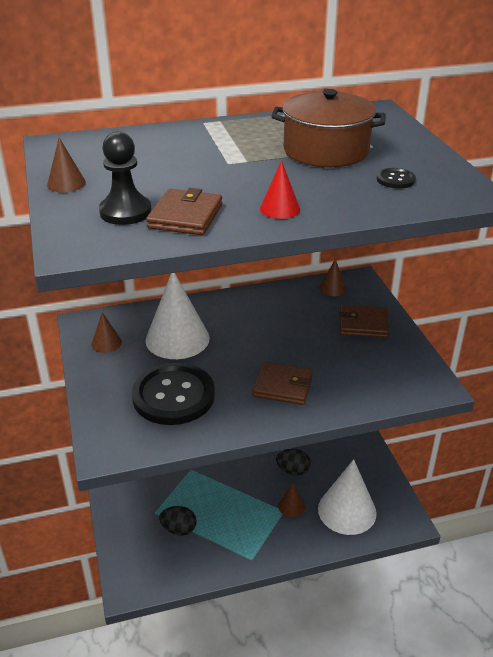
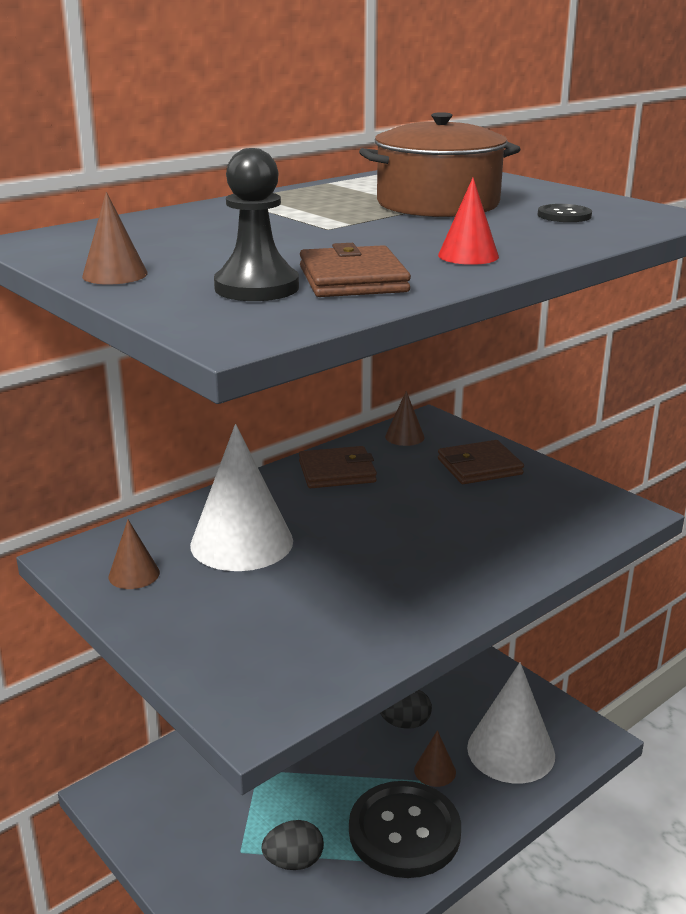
camera: 25 degrees left, 10 degrees down
black button [132,363,215,425] -> black button moved to [349,781,461,878]
brown wallet [252,362,313,405] -> brown wallet moved to [299,446,377,488]

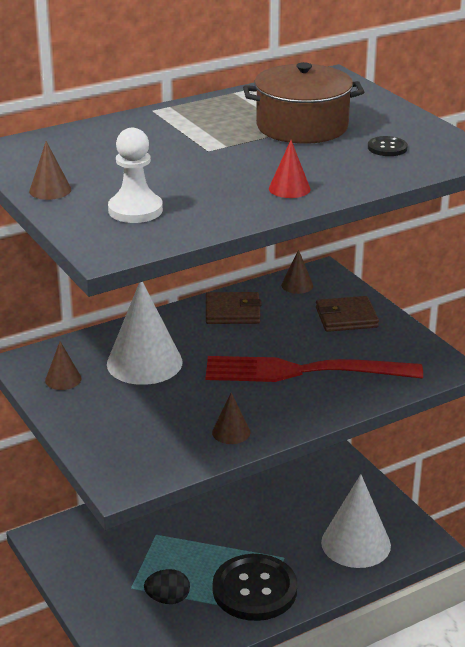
camera: 10 degrees right, 5 degrees up
black pawn [214,148,299,301] -> white pawn [108,128,163,223]
brown wallet [300,243,411,297] -> none
black egg [380,690,432,729] -> none
brown cone [414,730,456,787] -> brown cone moved to [212,392,250,444]
none -> red fork [206,356,423,382]

